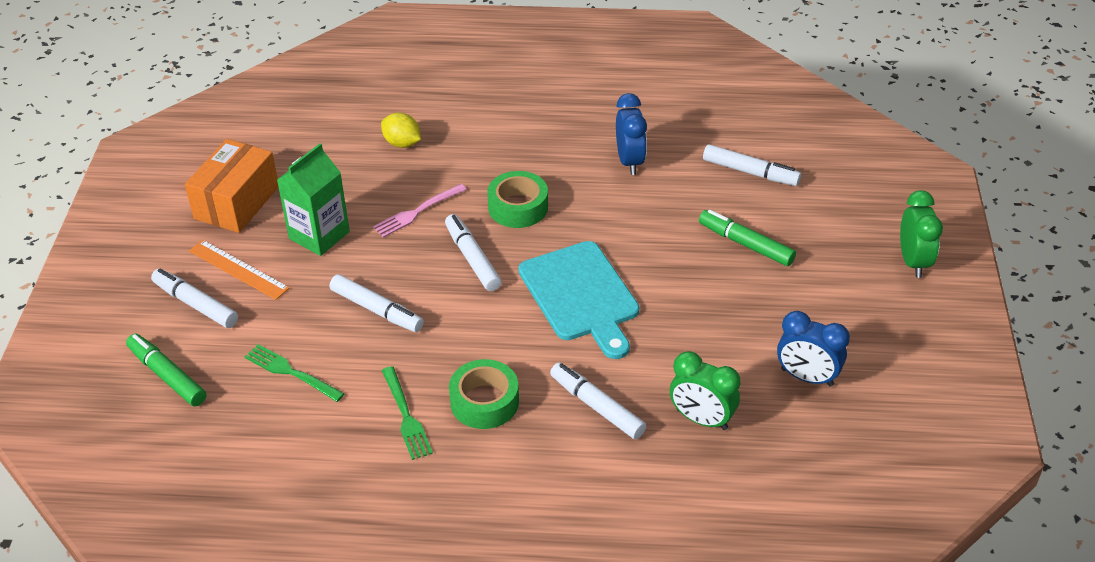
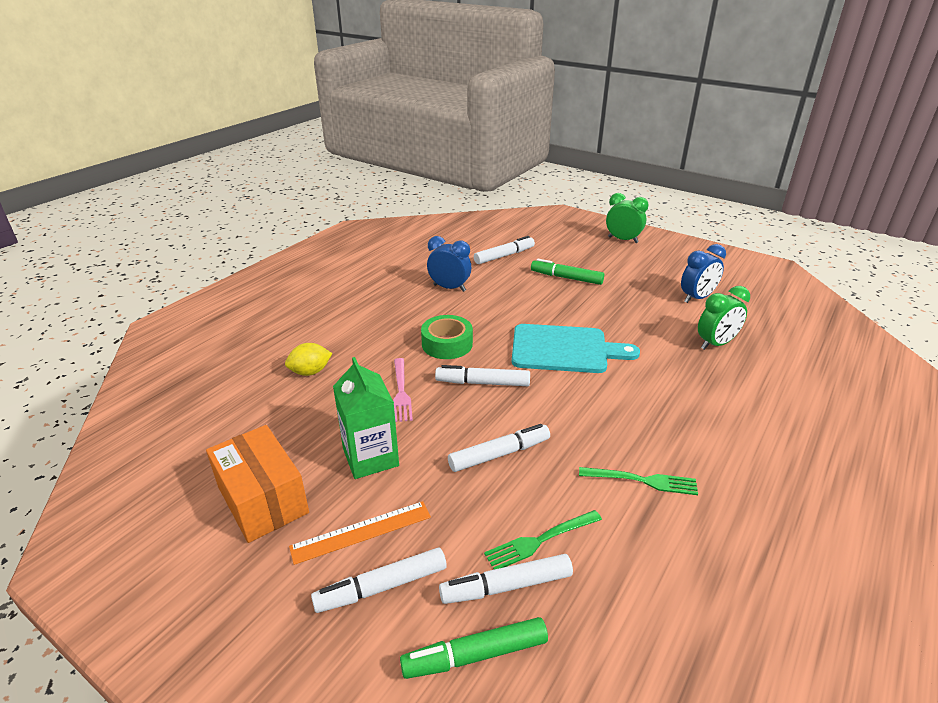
camera: 60 degrees left, 10 degrees down
green tape [449,359,519,429] -> none
white marker [550,362,646,439] -> white marker moved to [439,554,573,604]
green marker [699,210,796,266] -> green marker turned 45 degrees clockwise [531,259,604,285]

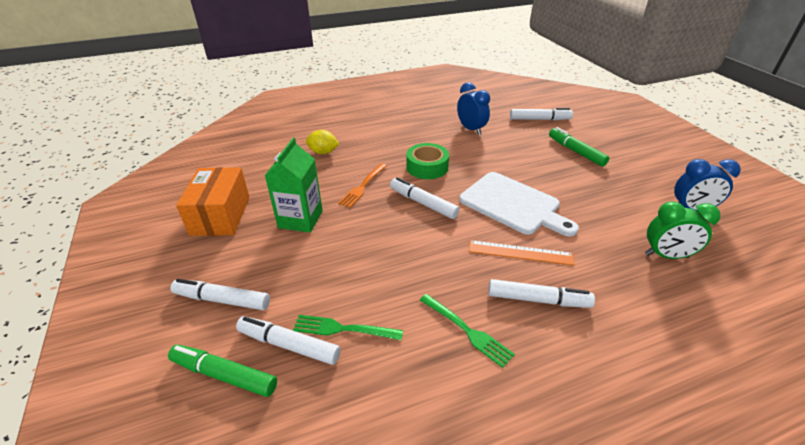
camera: 35 degrees right, 5 degrees up
orange ruler [289,501,431,565] -> orange ruler moved to [469,240,574,265]
pink fork [393,358,413,422] -> orange fork [338,163,386,208]
white marker [448,424,550,472] -> white marker moved to [488,279,595,308]
turquoise cutting board [512,324,640,373] -> white cutting board [459,172,579,237]
green clock [606,193,649,243] -> none

